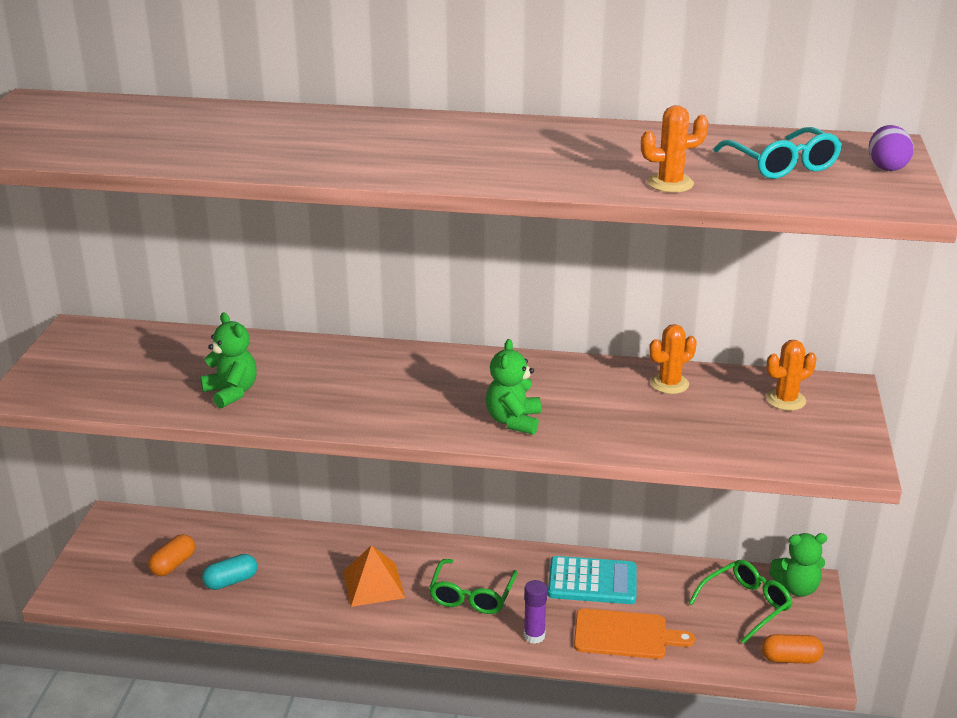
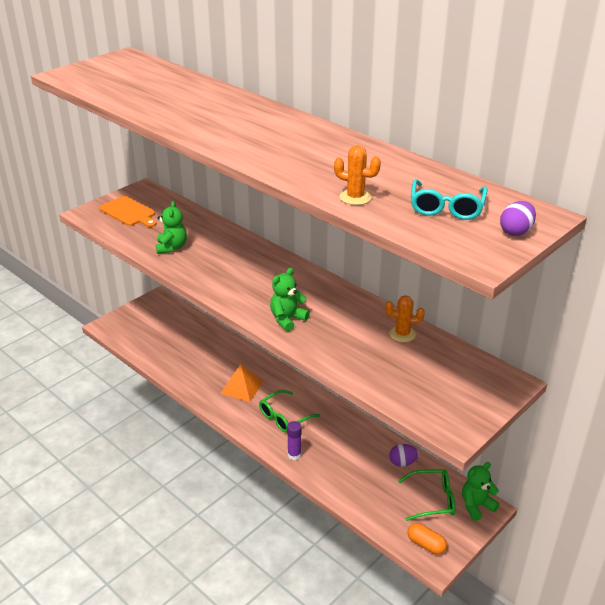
camera: 35 degrees right, 5 degrees up
orange capsule [148,534,195,576] -> none
turquoise capsule [202,554,257,590] -> none
turquoise calculator [548,556,637,604] -> none
orange cutting board [574,608,695,659] -> orange cutting board moved to [99,196,157,227]
orange cactus [766,340,817,411] -> none
green teddy bear [769,533,827,597] -> green teddy bear turned 120 degrees clockwise [462,462,500,521]
none -> purple egg [389,444,419,467]

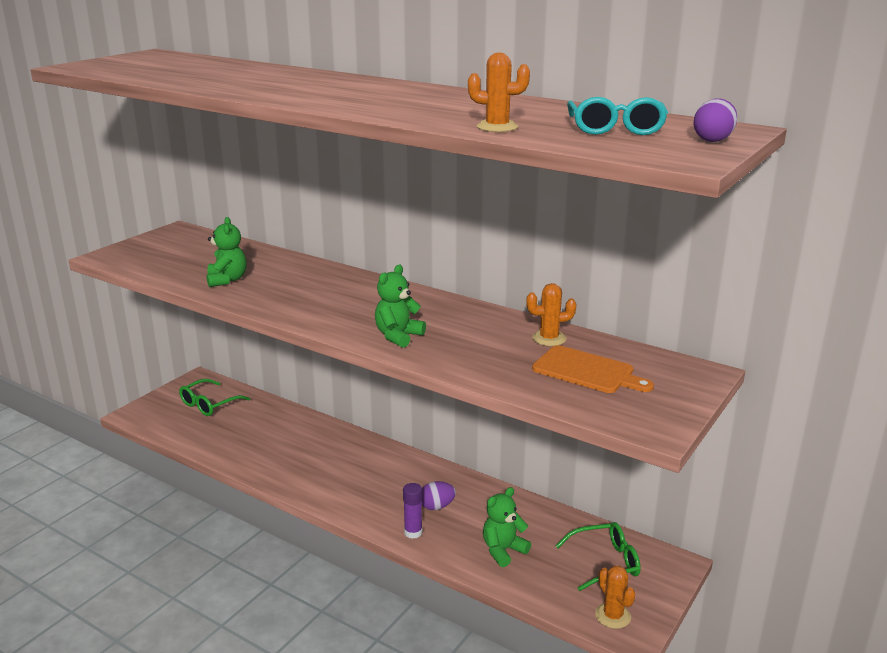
camera: 10 degrees left, 10 degrees down
orange cutting board [99,196,157,227] -> orange cutting board moved to [532,345,654,393]
orange pyramid [220,364,264,402] -> none
green glasses [259,390,320,433] -> green glasses moved to [179,379,250,416]
purple egg [389,444,419,467] -> purple egg moved to [422,481,456,510]
orange capsule [407,523,447,555] -> orange cactus [595,566,635,629]
green teddy bear [462,462,500,521] -> green teddy bear moved to [483,487,531,567]

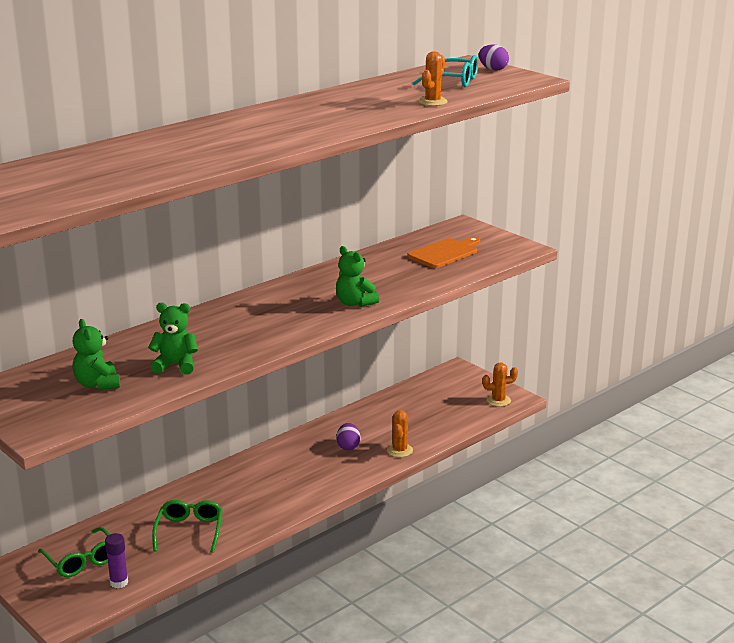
camera: 75 degrees left, 0 degrees up
purple glue stick [403,483,422,539] -> purple glue stick moved to [105,533,128,588]
green teddy bear [483,487,531,567] -> green teddy bear moved to [73,319,120,390]
orange cactus [526,283,576,346] -> orange cactus moved to [387,410,413,457]
green glasses [555,522,641,591] -> green glasses moved to [152,500,223,553]

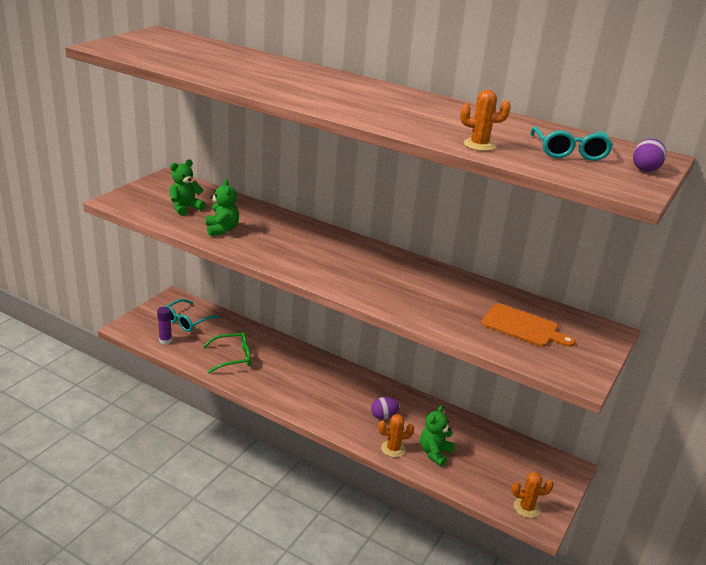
camera: 70 degrees right, 5 degrees up
green glasses [38,527,110,577] -> turquoise glasses [164,299,220,332]
green teddy bear [336,246,379,307] -> green teddy bear moved to [420,405,455,466]
orange cactus [482,362,518,407] -> orange cactus turned 60 degrees counterclockwise [512,472,554,518]

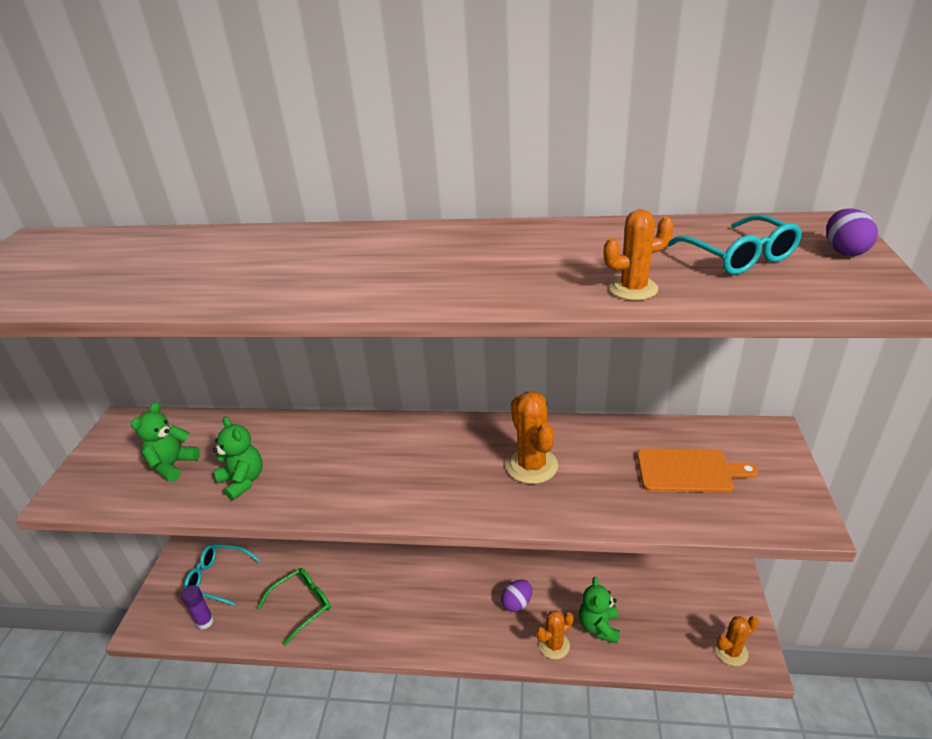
camera: 20 degrees left, 5 degrees up
turquoise glasses [164,299,220,332] -> turquoise glasses turned 90 degrees clockwise [184,544,260,605]
none -> orange cactus [506,391,558,484]

